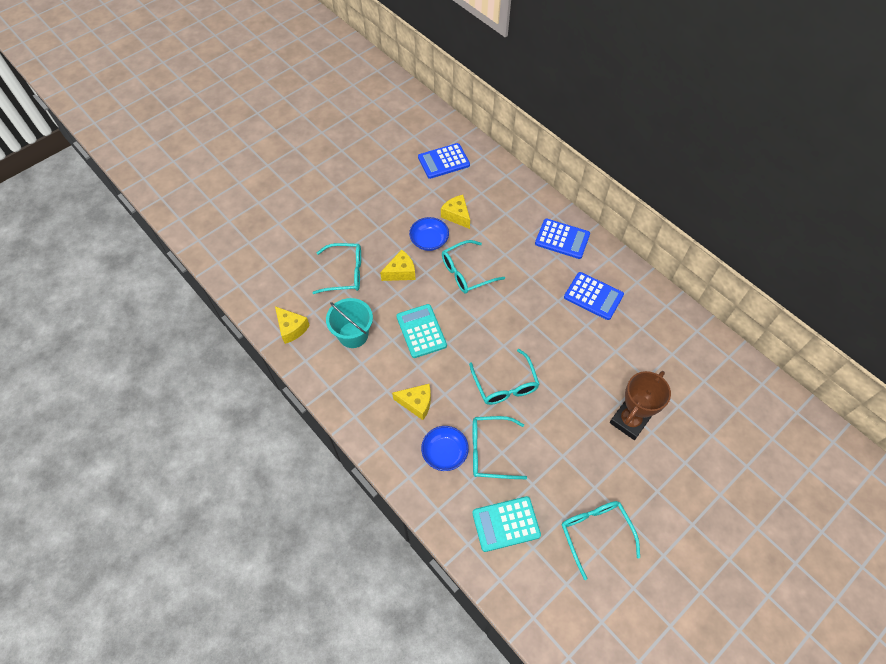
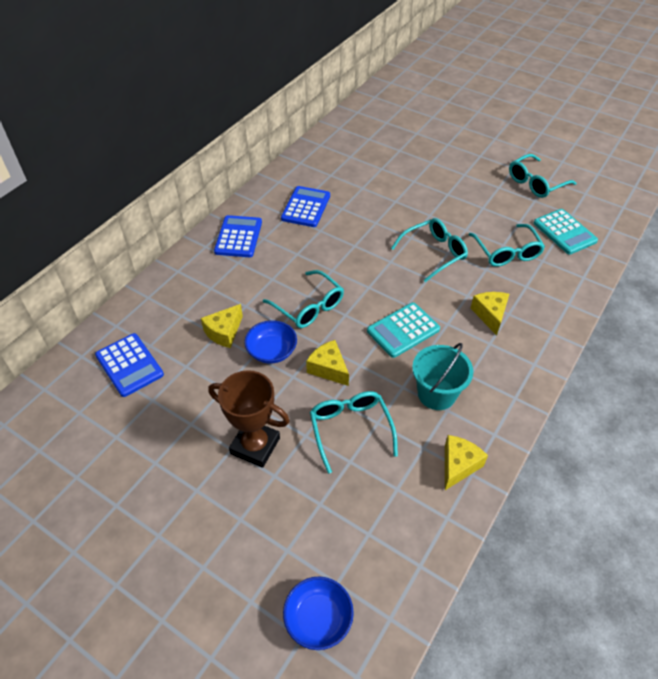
camera: 105 degrees left, 10 degrees down
blue bowl [421,426,469,471] -> blue bowl moved to [283,576,354,650]
brown trophy [610,371,671,440] -> brown trophy moved to [208,370,290,468]

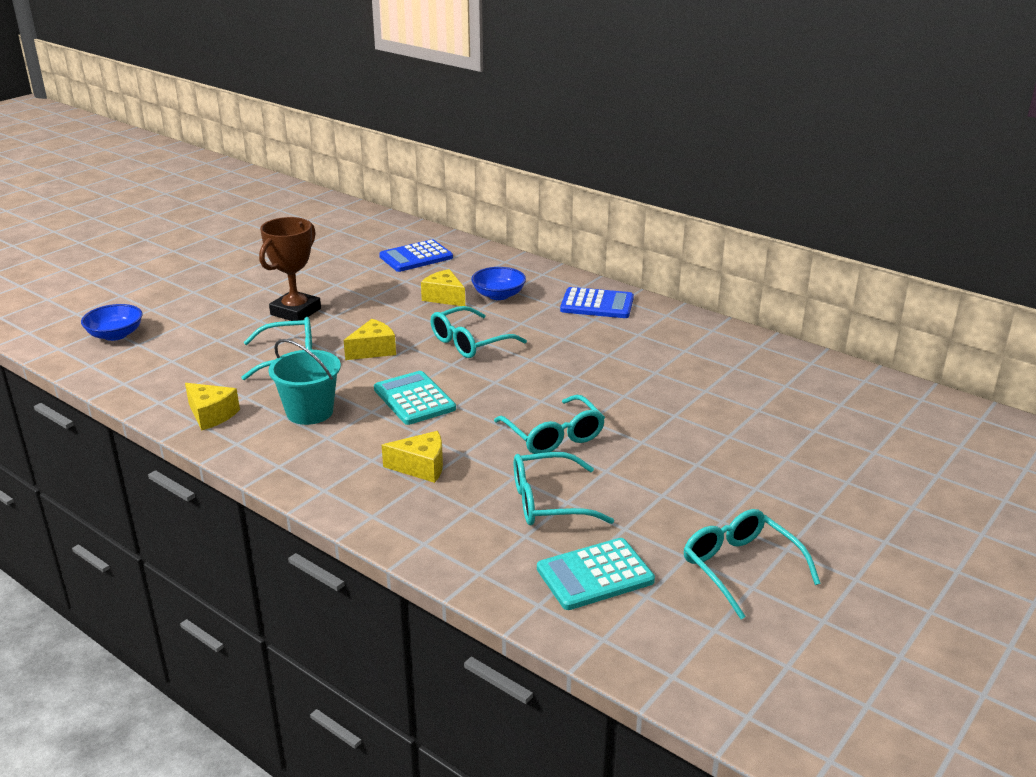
camera: 95 degrees right, 20 degrees down
blue bowl [244,320,297,364] -> blue bowl moved to [471,267,526,300]
blue calculator [281,186,330,227] -> none

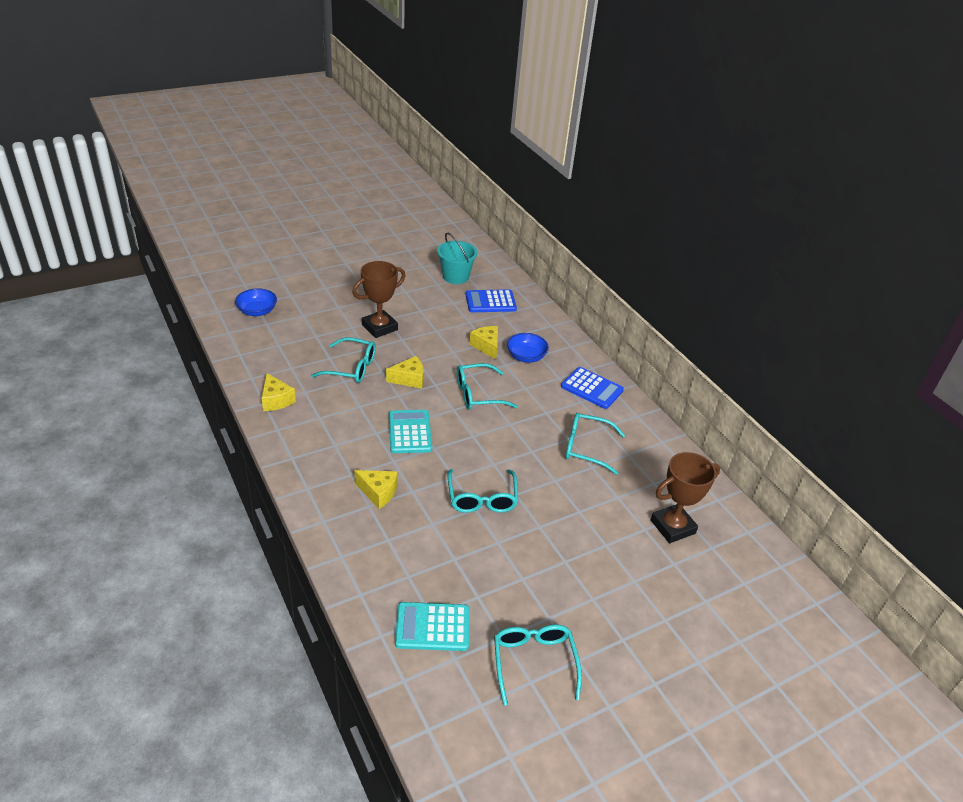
camera: 20 degrees right, 10 degrees up
turquoise bucket [268,339,341,425] -> turquoise bucket moved to [437,232,478,284]
turquoise glasses [514,452,614,525] -> turquoise glasses moved to [565,413,625,475]
none -> brown trophy [651,452,720,543]

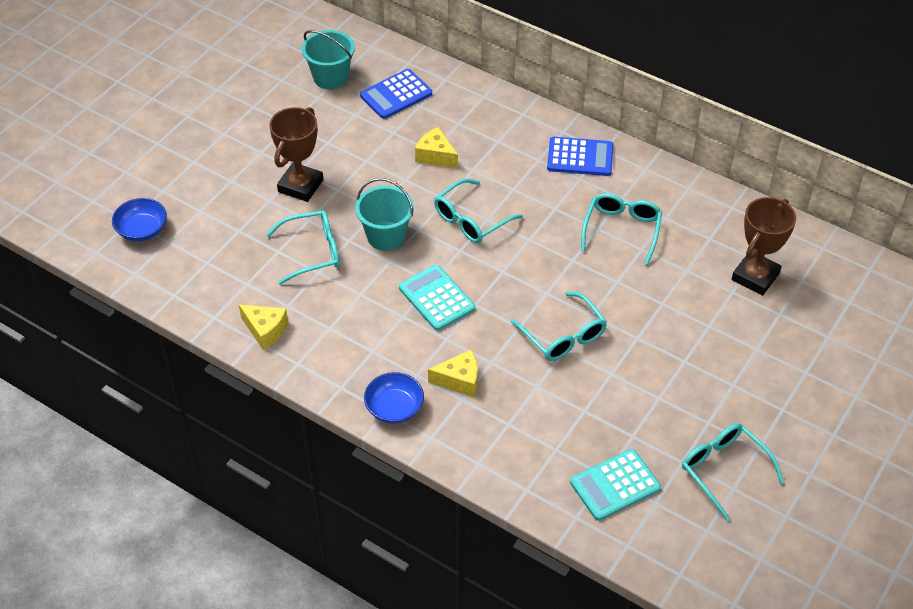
camera: 25 degrees left, 10 degrees up
yellow cheese [386,356,424,389] -> turquoise bucket [355,178,414,251]
blue bowl [507,333,549,363] -> blue bowl moved to [364,372,424,424]
turquoise glasses [565,413,625,475] -> turquoise glasses turned 120 degrees clockwise [581,193,662,265]

